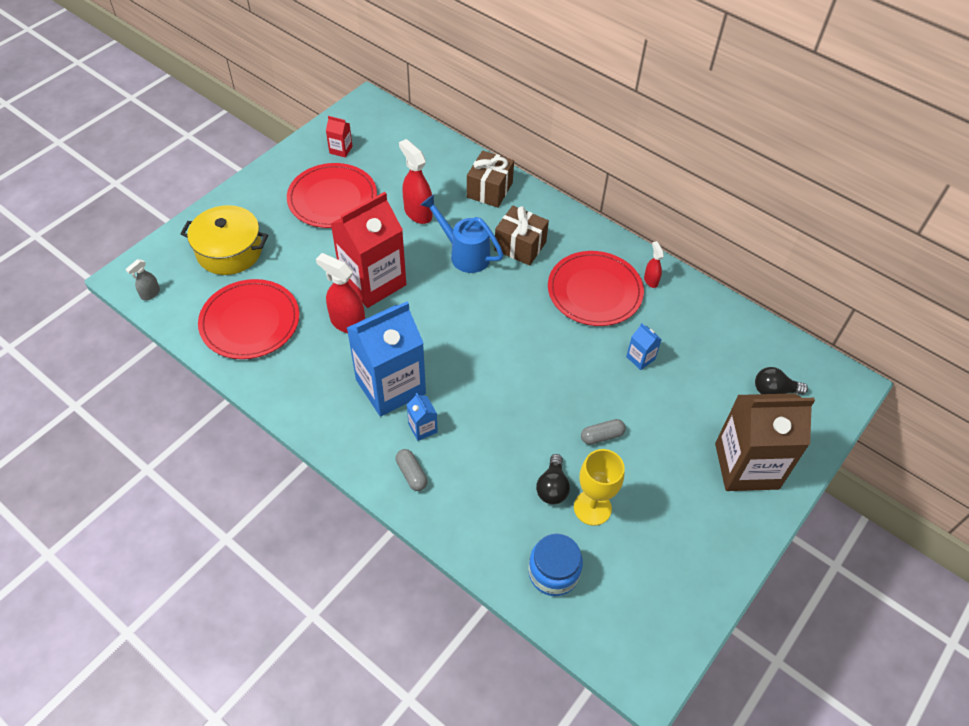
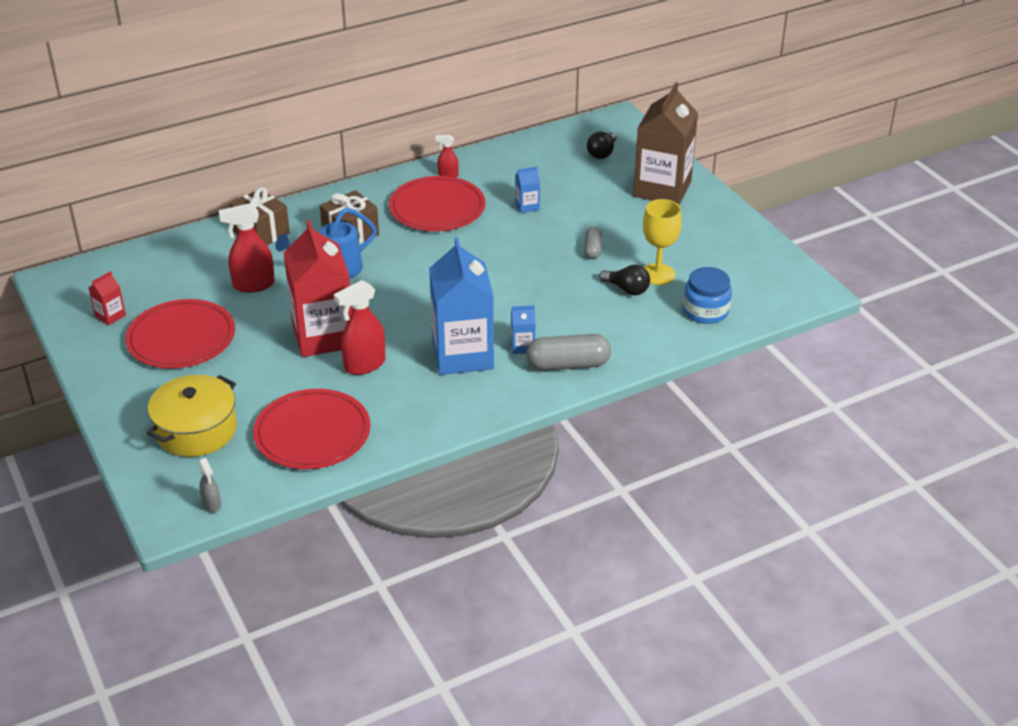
camera: 65 degrees left, 15 degrees down
grey capsule [396,449,428,491] -> grey capsule [526,334,611,371], size x1.78

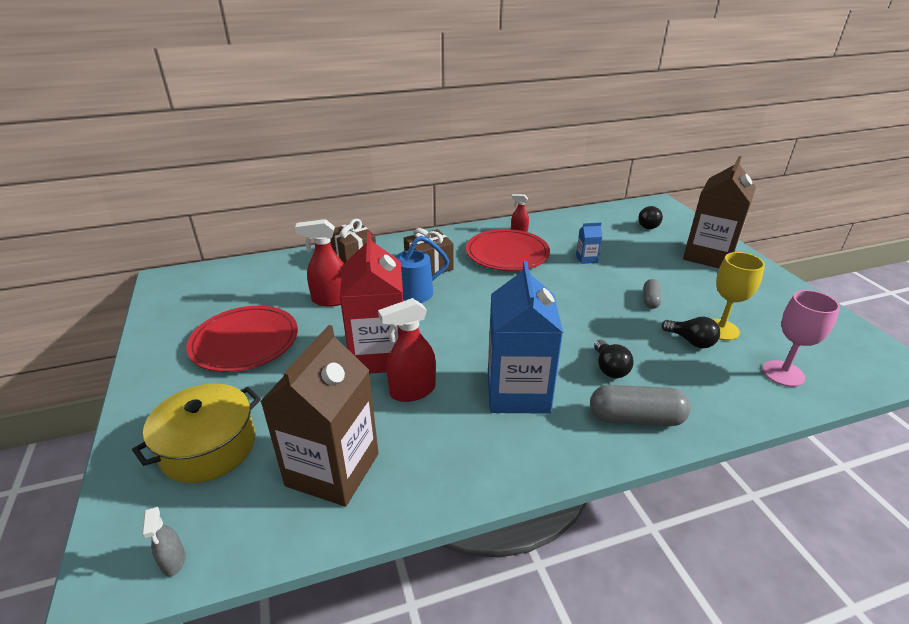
camera: 10 degrees right, 5 degrees down
red carton [89,271,126,325] -> none
red plate [253,389,371,469] -> brown carton [260,325,379,507]
blue carton [511,305,536,354] -> none
blue jar [683,267,732,324] -> pink goblet [763,290,840,387]
none -> black light bulb [594,340,634,378]

